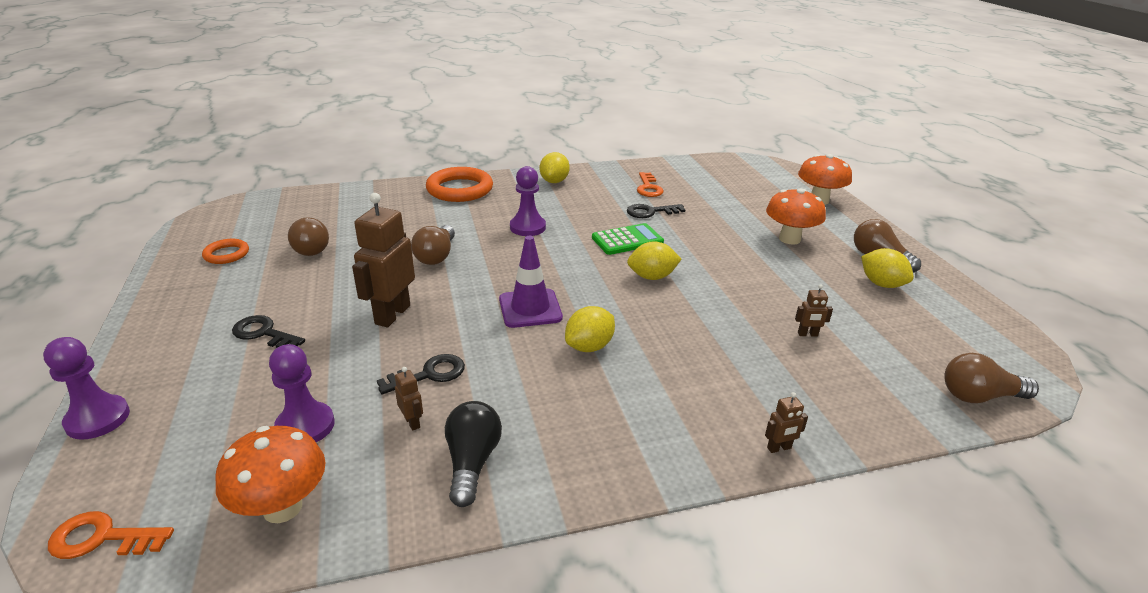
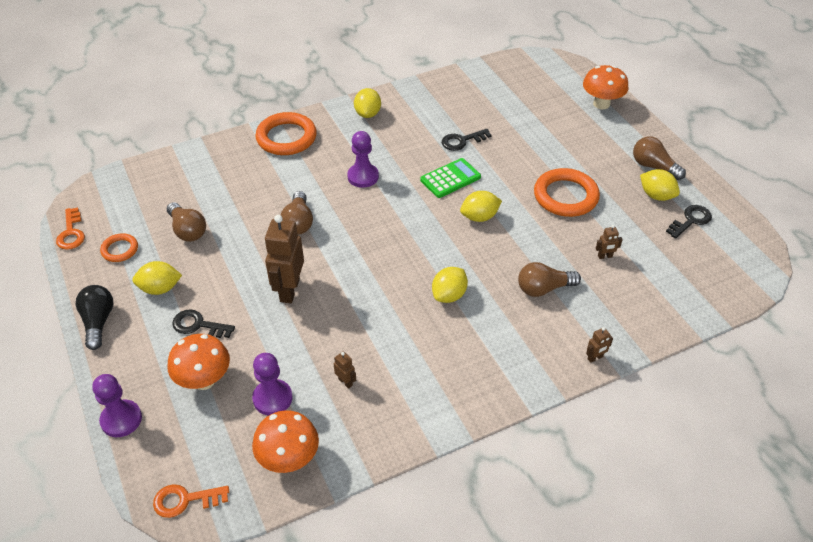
camera: 10 degrees left, 15 degrees up
black key [377,354,465,395] -> black key moved to [666,205,712,239]
black light bulb [445,401,502,507] -> black light bulb moved to [76,285,113,350]
purple traffic cone [499,236,563,328] -> none
orange key [637,172,664,197] -> orange key moved to [56,208,85,250]
orange mushroom [766,188,826,244] -> orange mushroom moved to [168,334,230,390]
brown light bulb [945,353,1039,403] -> brown light bulb moved to [518,262,581,297]
none -> yellow lemon [132,261,182,295]
none -> orange ring [534,168,600,217]

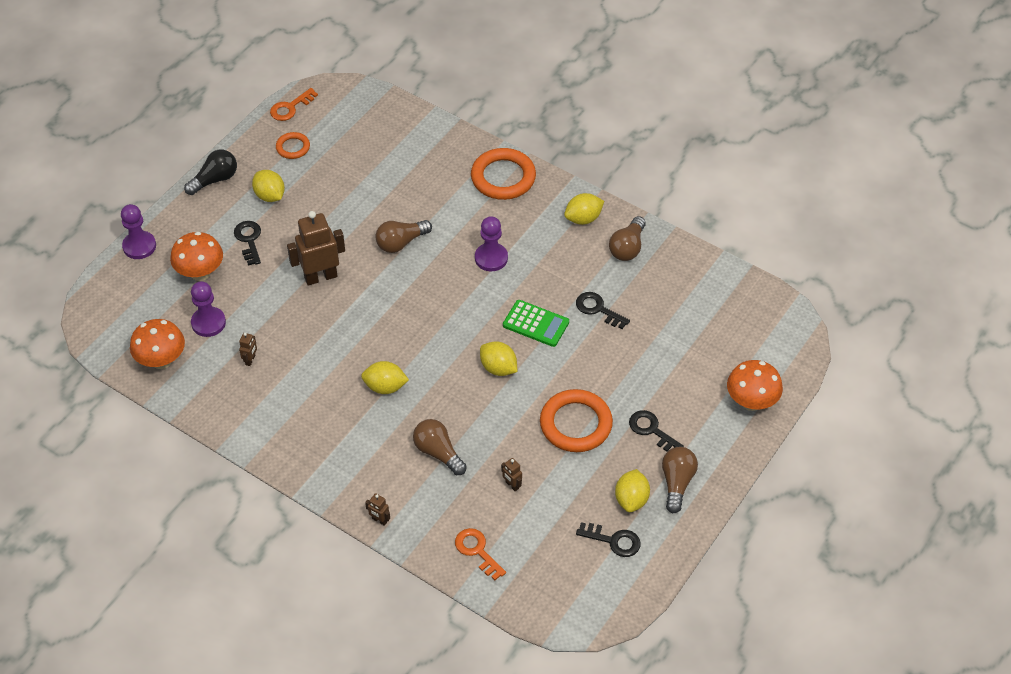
camera: 60 degrees right, 5 degrees up
orange key [153,484,229,518] -> orange key moved to [455,528,506,580]
brown light bulb [167,202,206,242] -> brown light bulb moved to [609,216,646,261]
none -> black key [629,410,684,451]

